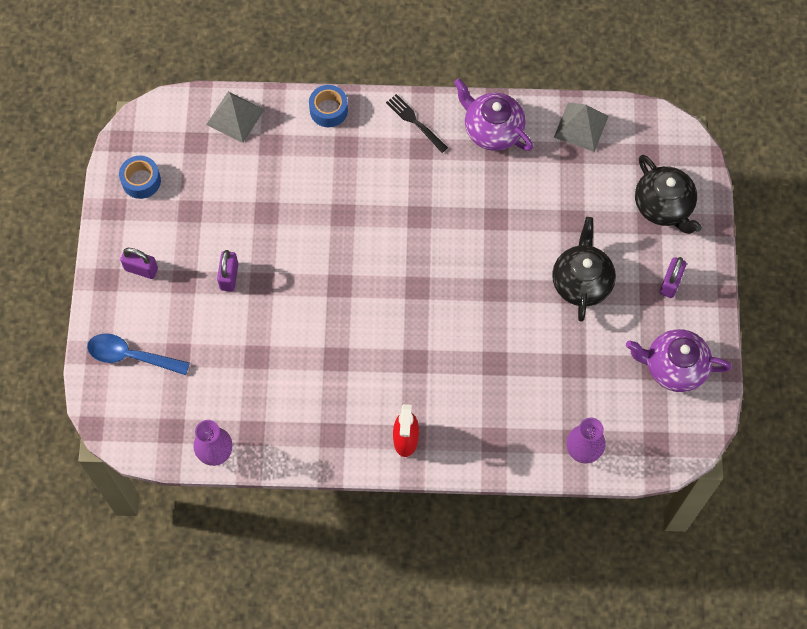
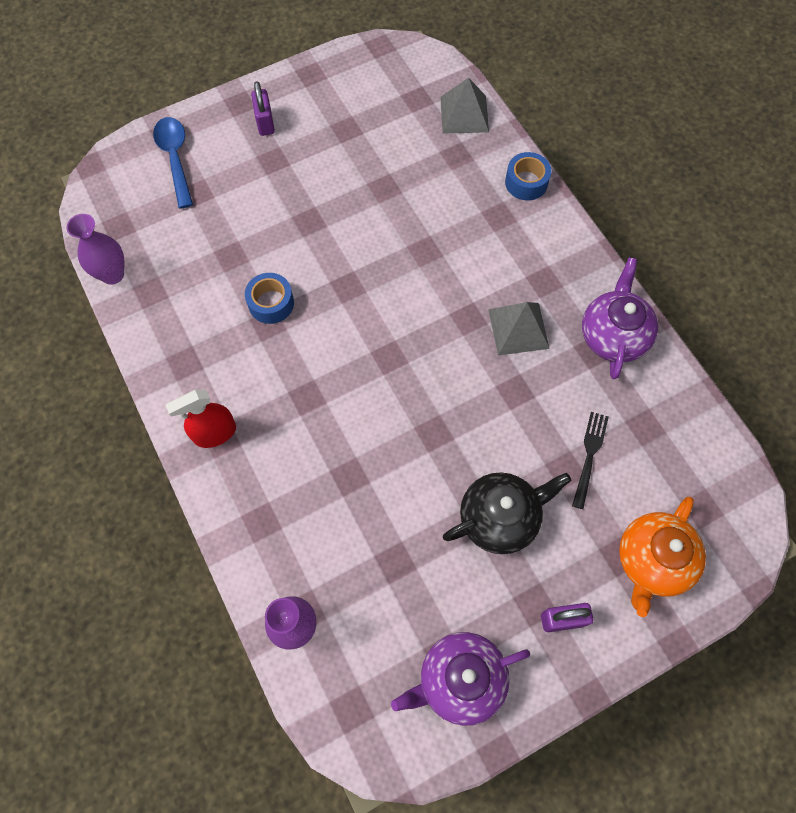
camera: 60 degrees right, 0 degrees up
blue tape [119,156,161,199] -> blue tape moved to [245,273,294,324]
purple padlock [217,250,238,291] -> none
black fork [386,94,448,153] -> black fork moved to [572,412,609,509]
grey pyramid [554,102,609,152] -> grey pyramid moved to [488,302,550,356]
purple teapot [626,329,731,392] -> purple teapot turned 90 degrees counterclockwise [391,632,530,726]
black teapot [635,155,702,234] -> orange teapot [619,497,706,617]

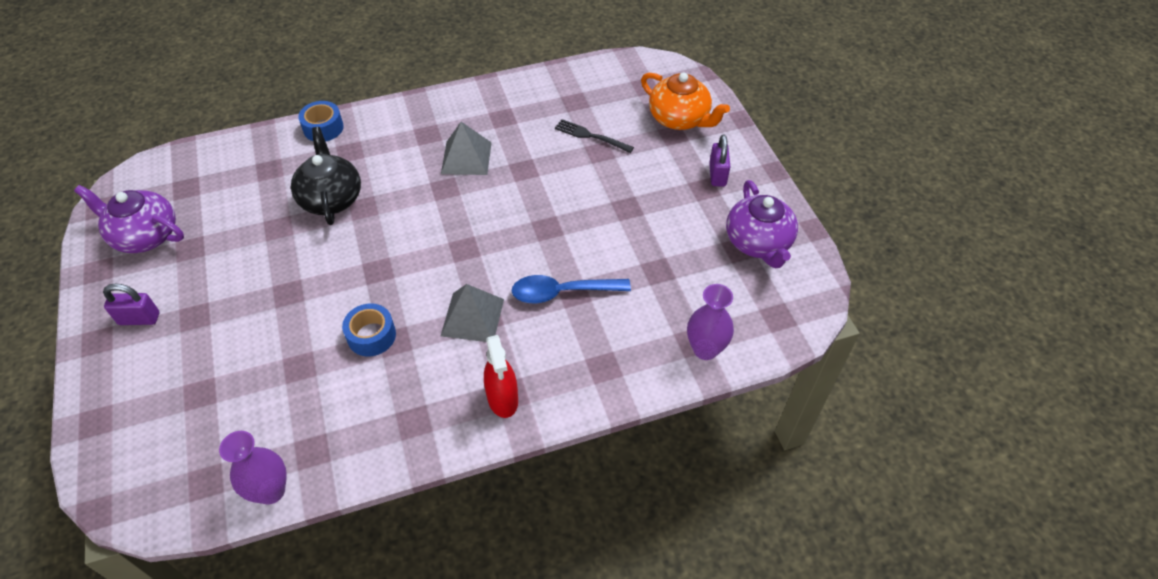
camera: 80 degrees left, 15 degrees down
blue spoon [153,117,193,209] -> blue spoon moved to [512,275,631,303]
grey pyramid [440,78,489,133] -> grey pyramid moved to [441,284,504,342]
black teapot [443,472,571,554] -> black teapot moved to [291,127,361,225]
purple teapot [582,257,658,379] -> purple teapot moved to [74,185,184,253]

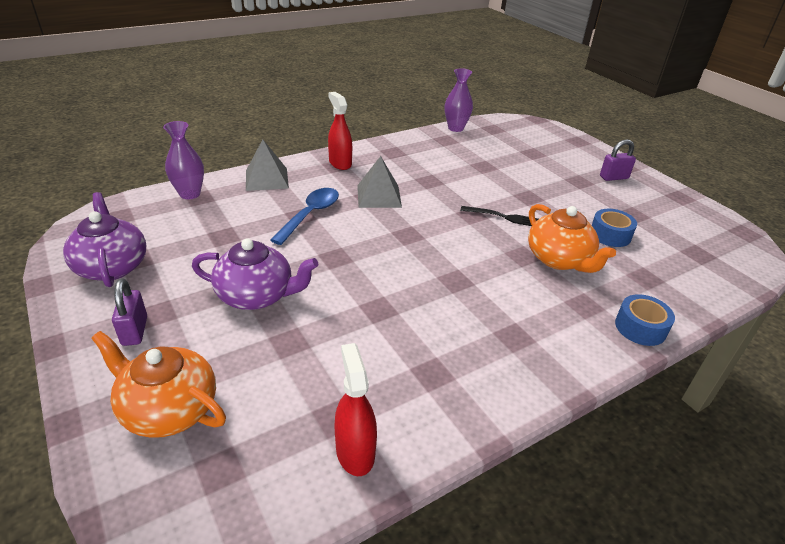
camera: 165 degrees right, 15 degrees down
purple teapot [74,185,184,253] -> purple teapot moved to [192,239,319,310]
black teapot [291,127,361,225] -> orange teapot [528,204,616,273]
blue tape [342,303,396,357] -> blue tape moved to [592,209,637,247]
grey pyramid [441,122,492,175] -> grey pyramid moved to [246,139,289,191]
blue spoon [512,275,631,303] -> blue spoon turned 45 degrees counterclockwise [270,188,339,245]
black fork [555,119,634,153] -> black fork moved to [460,206,538,226]
none -> red spray bottle [335,343,377,476]

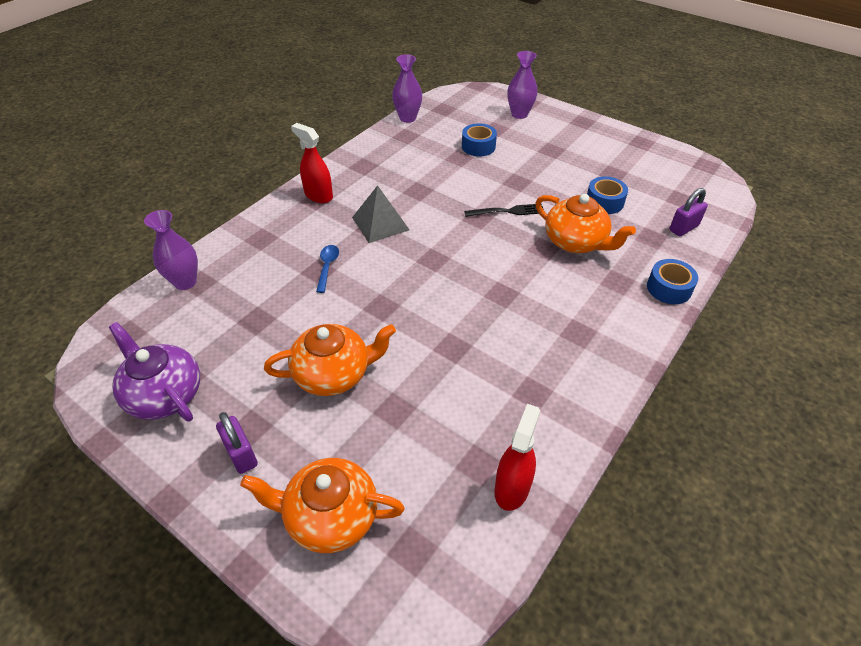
camera: 20 degrees left, 10 degrees up
purple teapot [192,239,319,310] -> orange teapot [264,324,396,396]
grey pyramid [246,139,289,191] -> none
blue spoon [270,188,339,245] -> blue spoon [316,245,339,293], size x0.60
red spray bottle [335,343,377,476] -> red spray bottle turned 60 degrees clockwise [495,404,540,511]
purple padlock [600,139,636,181] -> purple padlock moved to [670,188,708,236]
none -> blue tape [462,123,497,156]
none -> purple vase [507,51,538,119]

